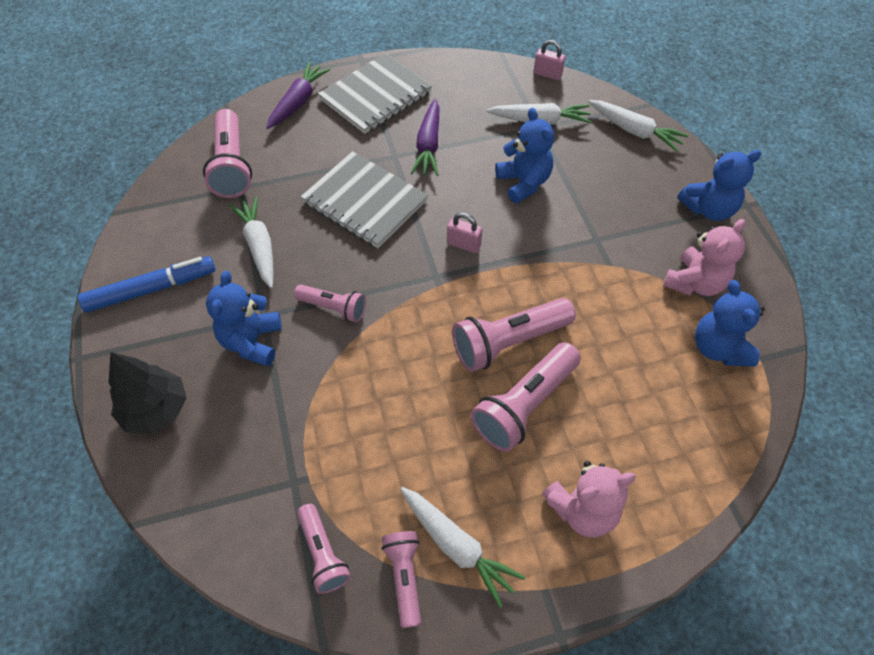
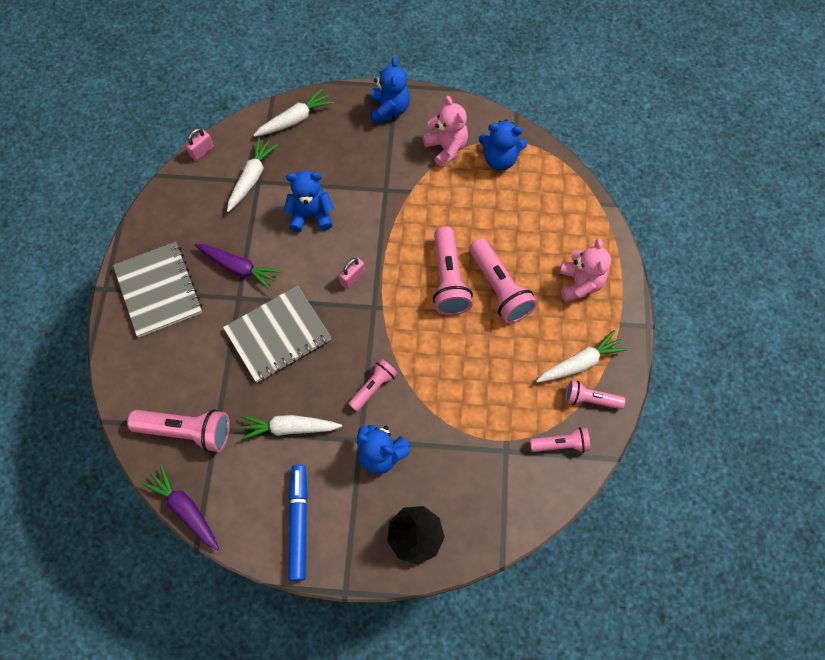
camera: 70 degrees left, 10 degrees up
purple carrot [266,62,331,129] -> purple carrot moved to [141,465,219,550]

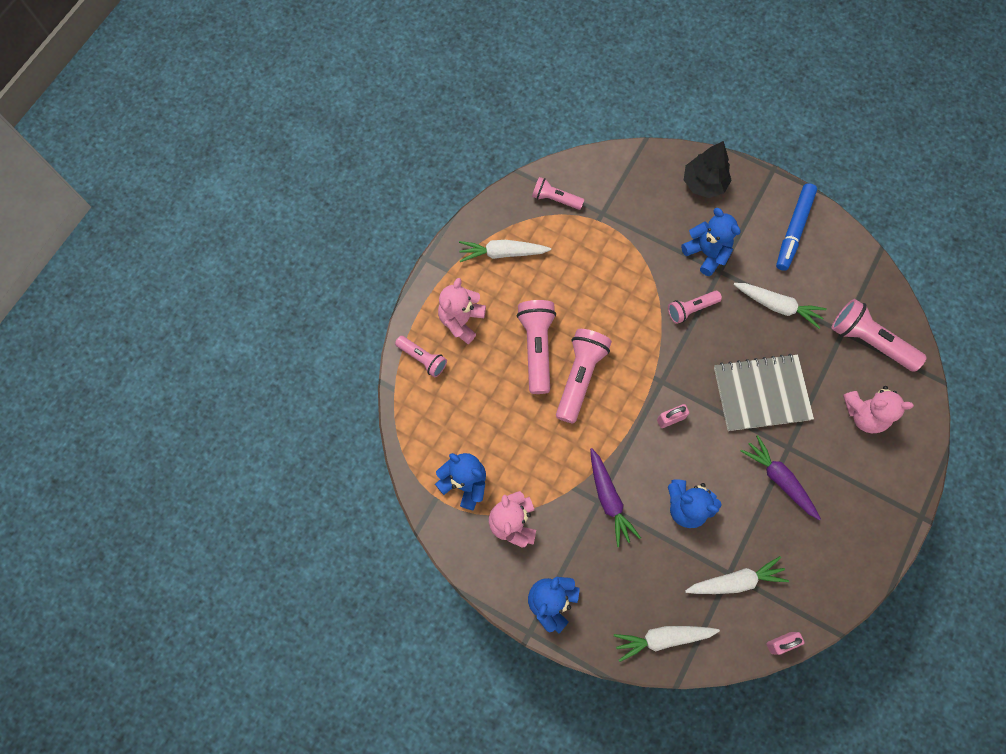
camera: 155 degrees left, 5 degrees up
grey notebook [113,242,202,337] -> none
purple carrot [141,465,219,550] -> purple carrot moved to [590,448,641,547]
white carrot [227,137,278,212] -> white carrot turned 150 degrees counterclockwise [685,556,789,594]
pink flashlight [566,380,625,409] -> pink flashlight moved to [395,336,447,377]
none -> pink teddy bear [843,386,914,433]

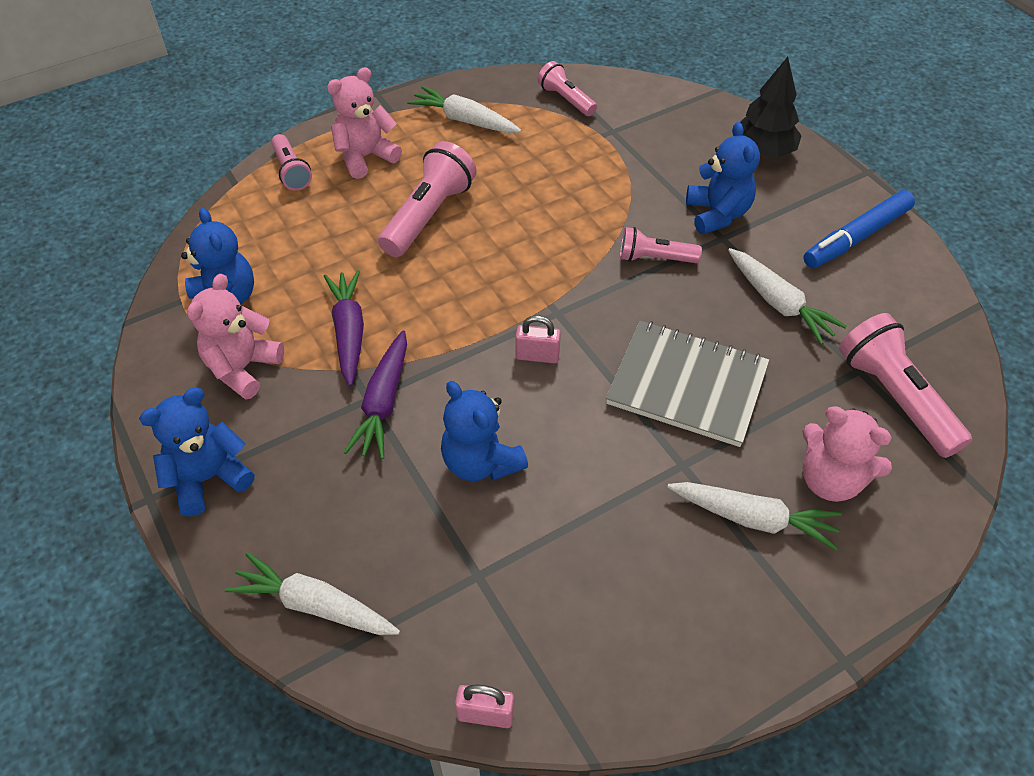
camera: 30 degrees right, 20 degrees down
pink flashlight [556,329,612,423] -> none
white carrot [685,556,789,594] -> white carrot moved to [667,482,842,550]
purple carrot [741,435,821,520] -> purple carrot moved to [324,270,364,386]

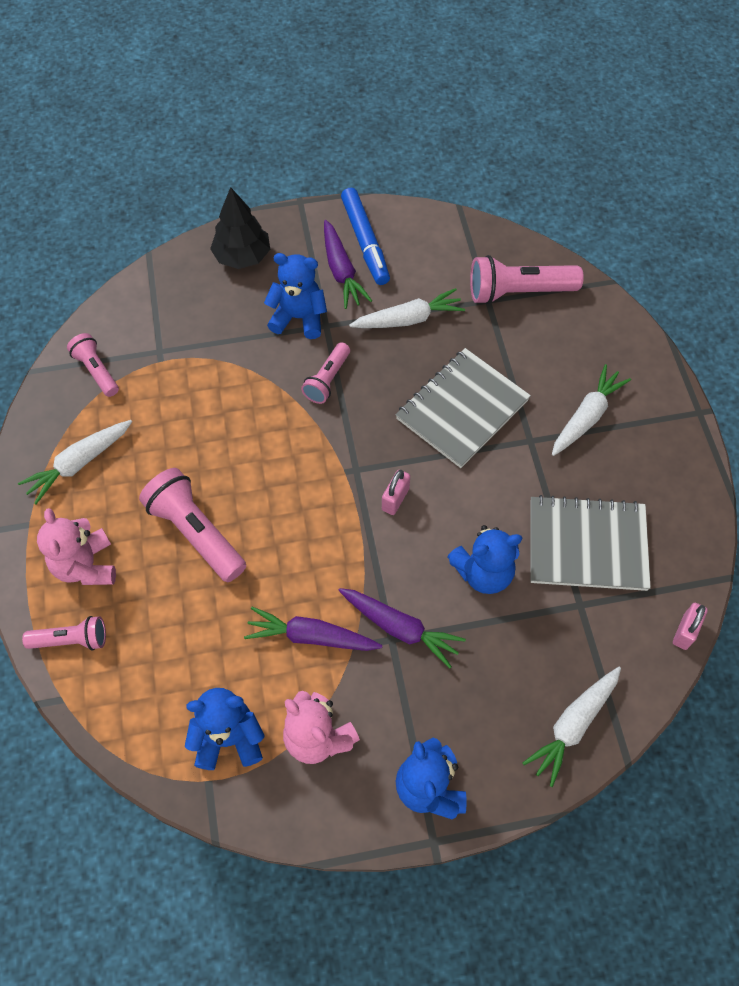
camera: 70 degrees left, 10 degrees up
pink flashlight [537,61,597,116] -> pink flashlight turned 75 degrees clockwise [67,333,119,397]
pink teddy bear [802,406,892,502] -> none
none -> purple carrot [324,220,372,309]
none -> grey notebook [530,495,651,591]

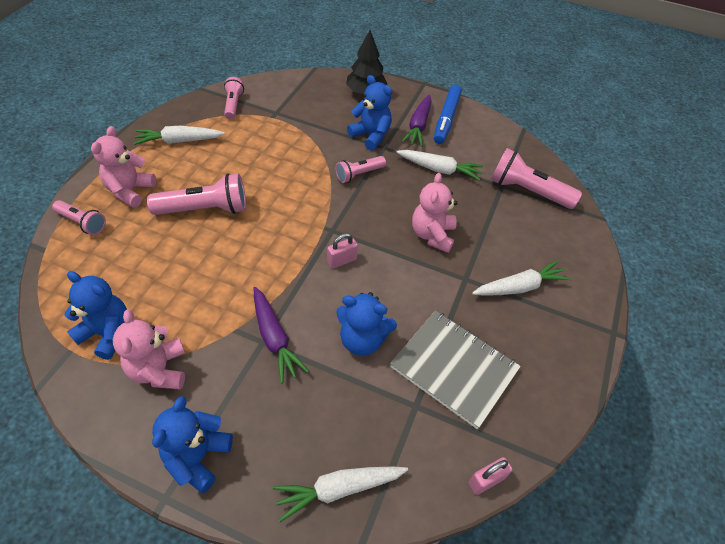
camera: 30 degrees right, 10 degrees down
pink flashlight [139,468,246,582] -> pink flashlight turned 90 degrees clockwise [147,173,246,215]
purple carrot [244,607,382,651] -> none
grey notebook [395,348,531,468] -> pink teddy bear [412,173,458,253]

